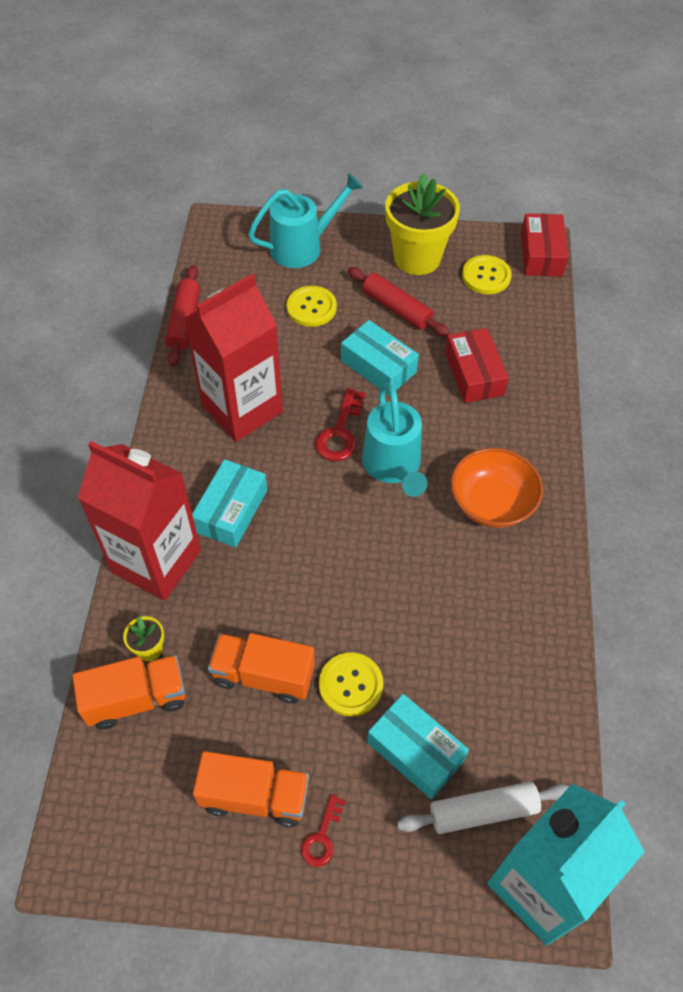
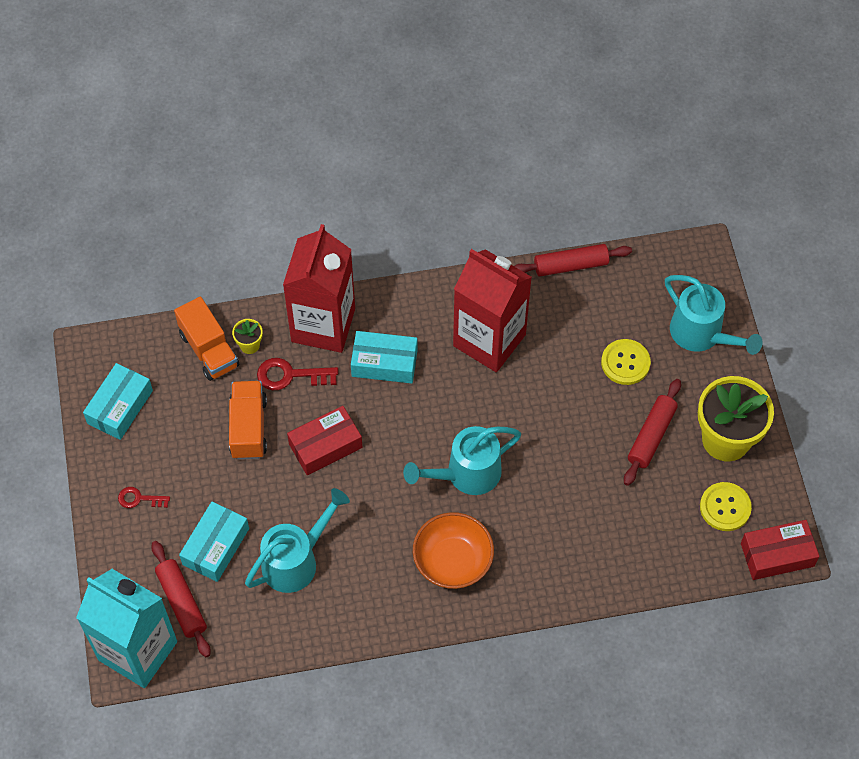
camera: 75 degrees right, 5 degrees up
orange truck [193,751,309,827] -> none
red key [315,388,366,461] -> red key moved to [257,358,338,390]
yellow button [319,652,383,717] -> none
turquoise box [341,320,419,396] -> turquoise box moved to [83,363,153,440]
white rolling pin [397,782,570,834] -> red rolling pin [151,541,211,657]
red box [445,328,509,403] -> red box moved to [287,406,362,475]
none -> turquoise watering can [245,488,350,593]

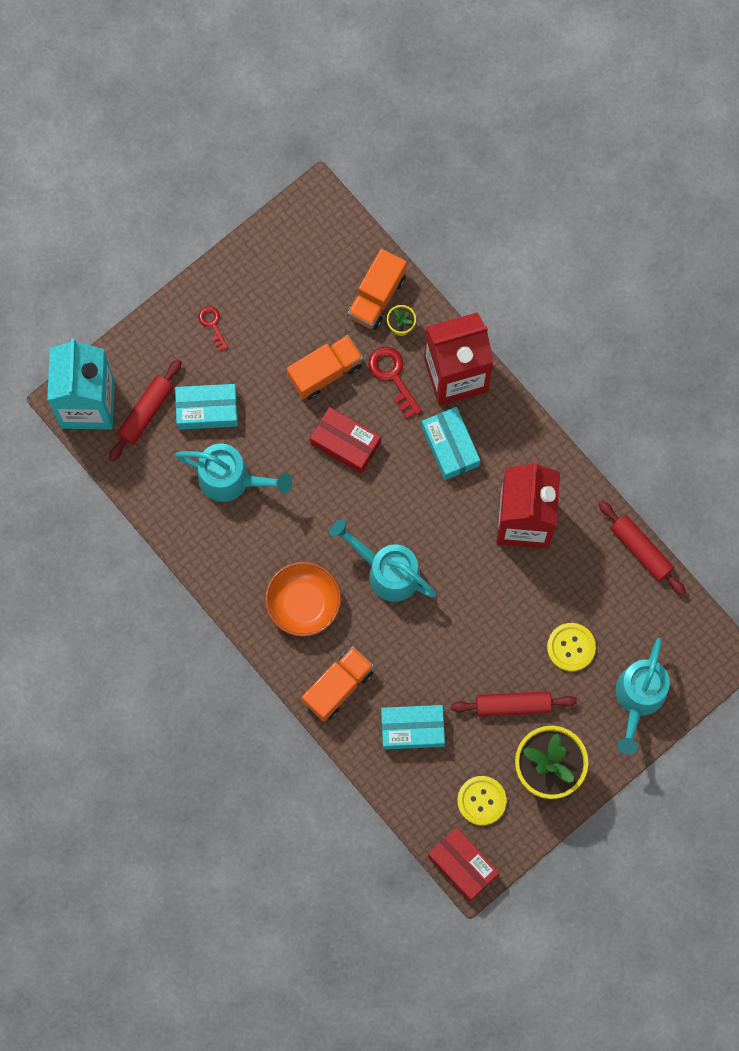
camera: 60 degrees right, 15 degrees up
turquoise box [83,363,153,440] -> turquoise box moved to [381,705,445,750]
none -> orange truck [302,646,374,722]

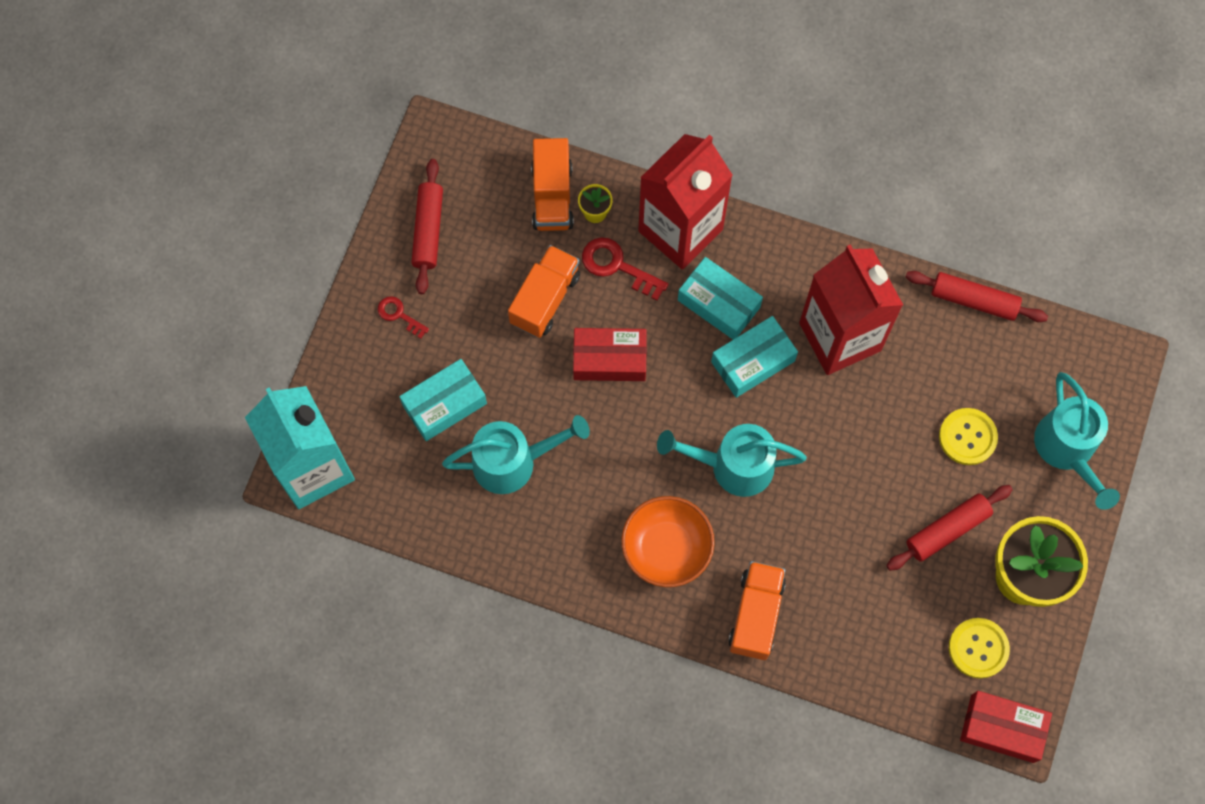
camera: 30 degrees left, 5 degrees down
red rolling pin [109,359,182,462] -> red rolling pin moved to [411,159,443,294]
turquoise box [381,705,445,750] -> turquoise box moved to [711,316,798,398]

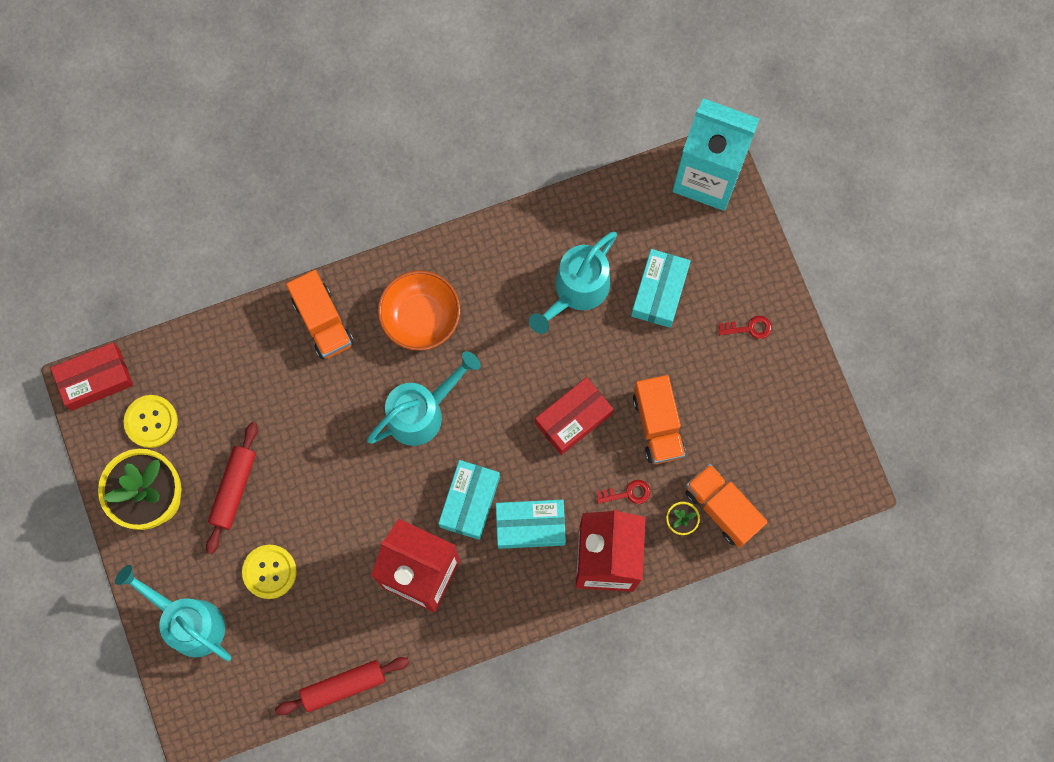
camera: 140 degrees right, 5 degrees up
red rolling pin [411,159,443,294] -> none
red key [582,237,669,301] -> red key [596,480,651,504], size x0.62

